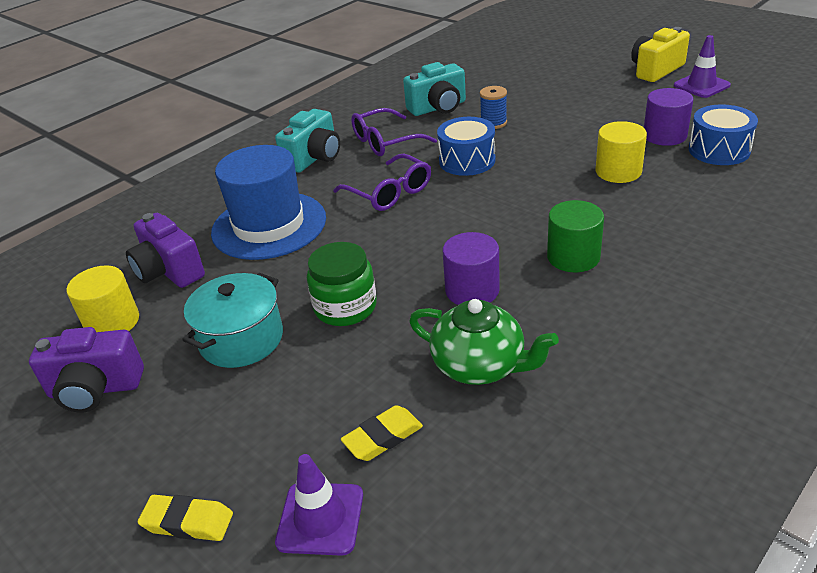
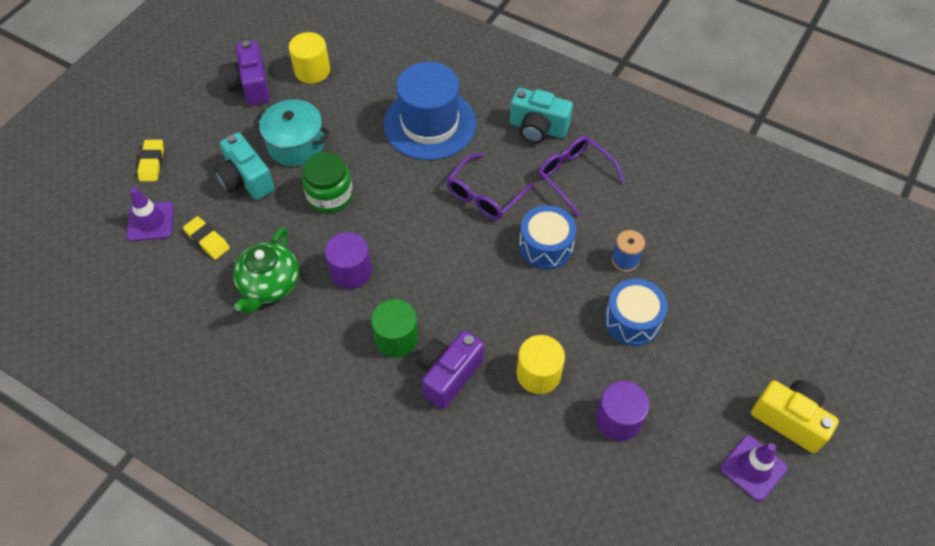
camera: 75 degrees right, 20 degrees up
purple camera [126,213,205,288] -> purple camera moved to [417,330,484,409]
turquoise camera [403,62,466,116] -> turquoise camera moved to [214,132,275,200]
blue drum [689,105,758,165] -> blue drum moved to [604,279,668,346]

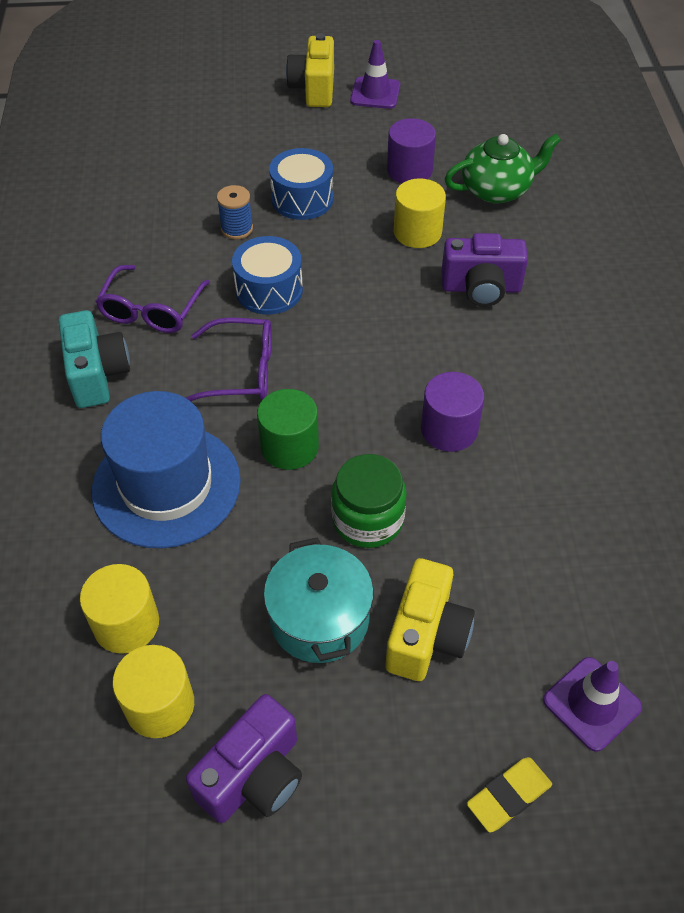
camera: 125 degrees left, 5 degrees down
yellow eraser [183,216,230,259] -> none
turquoise camera [214,132,275,200] -> yellow camera [386,558,475,681]
green teapot [233,227,299,314] -> green teapot moved to [445,134,561,203]
green cylinder [371,299,418,358] -> green cylinder moved to [257,389,319,470]
none -> yellow cylinder [80,564,159,654]

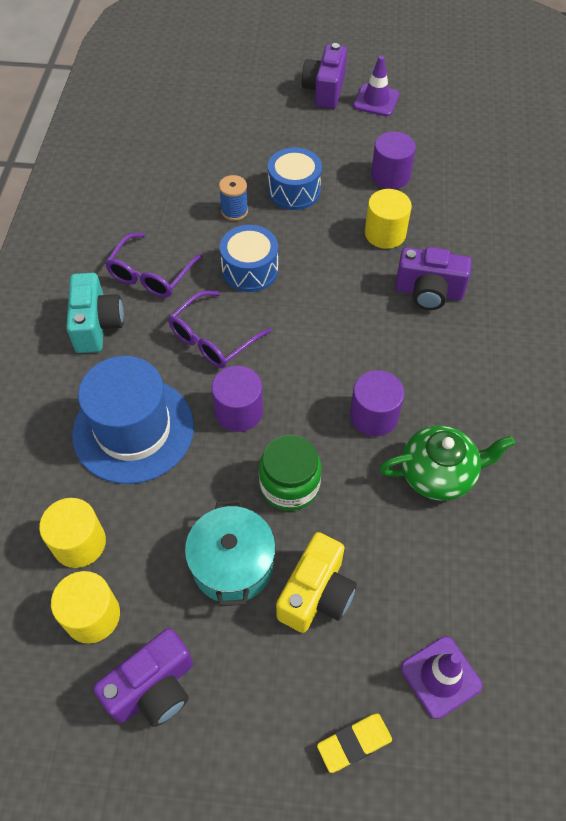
camera: 10 degrees right, 5 degrees up
purple glasses [185,318,272,401] -> purple glasses turned 120 degrees clockwise [168,291,271,368]
green cylinder [257,389,319,470] -> purple cylinder [212,366,263,432]
yellow camera [286,33,334,107] -> purple camera [302,43,347,109]
green teapot [445,134,561,203] -> green teapot moved to [380,425,515,501]

